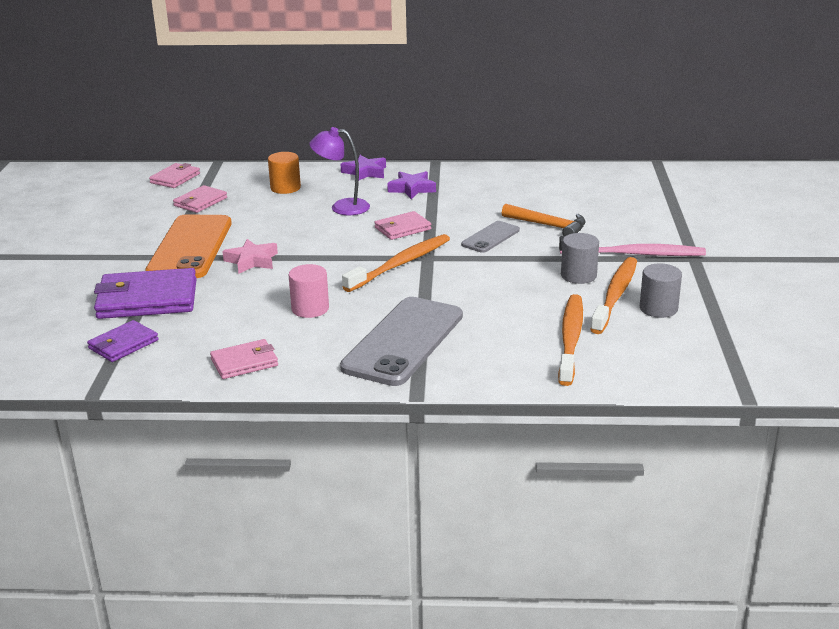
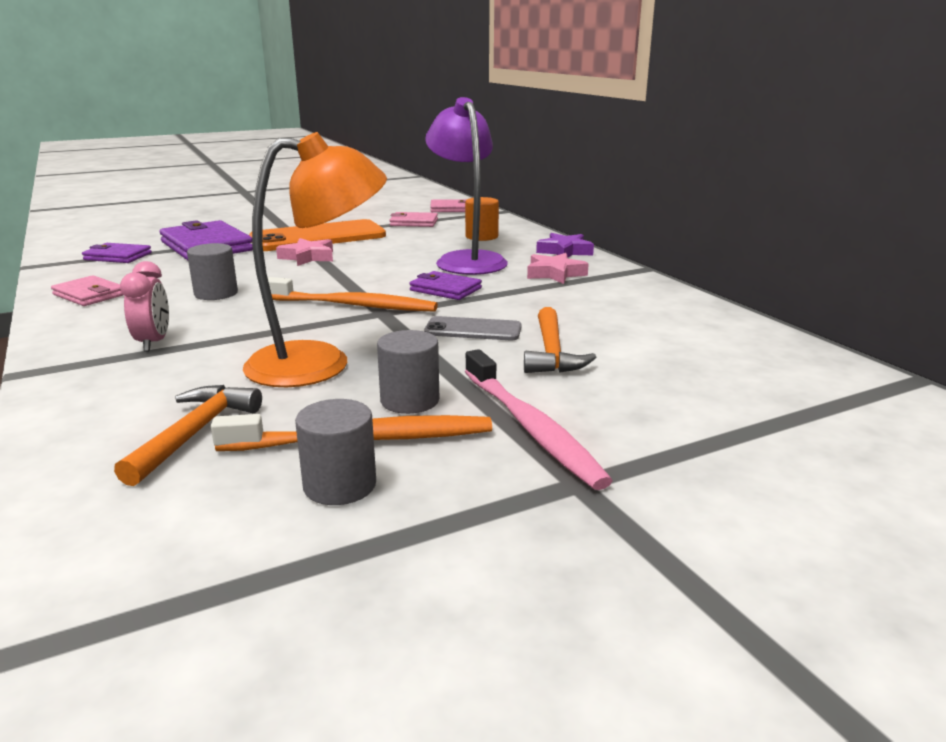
camera: 60 degrees right, 5 degrees down
pink cylinder [289,264,329,318] -> grey cylinder [187,243,238,300]
purple lamp [309,127,370,215] -> purple lamp [425,97,508,275], size x1.57
grey phone [340,297,463,386] -> pink clock [120,261,169,352]
pink wallet [374,211,431,240] -> purple wallet [410,271,482,300]
purple star [387,171,436,199] -> pink star [527,253,589,284]
orange toothbrush [558,294,583,386] -> orange hammer [114,385,262,486]
none -> orange lamp [243,132,387,387]

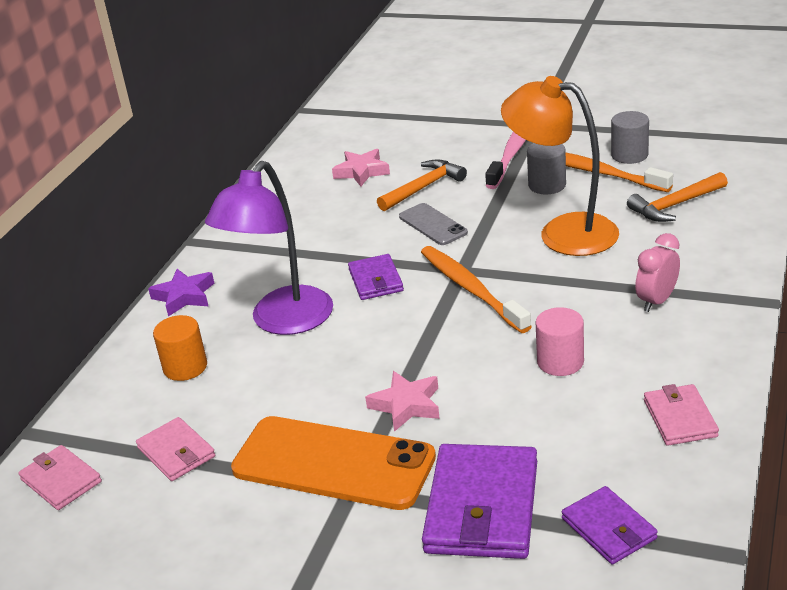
camera: 130 degrees left, 10 degrees up
grey cylinder [187,243,238,300] -> pink cylinder [535,307,584,376]
pink star [527,253,589,284] -> pink star moved to [332,149,390,186]

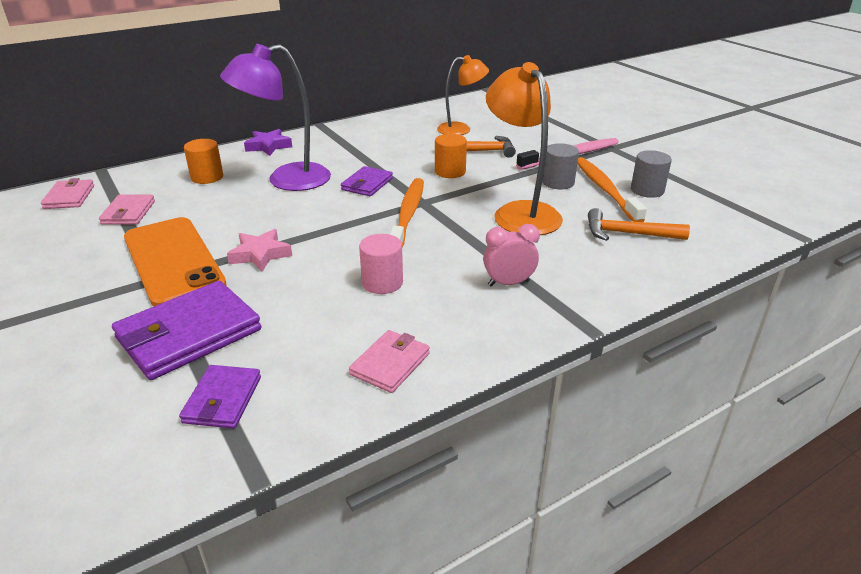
camera: 35 degrees right, 0 degrees up
pink star [332,149,390,186] -> orange lamp [437,55,489,135]
grey phone [399,203,468,245] -> orange cylinder [435,134,467,178]

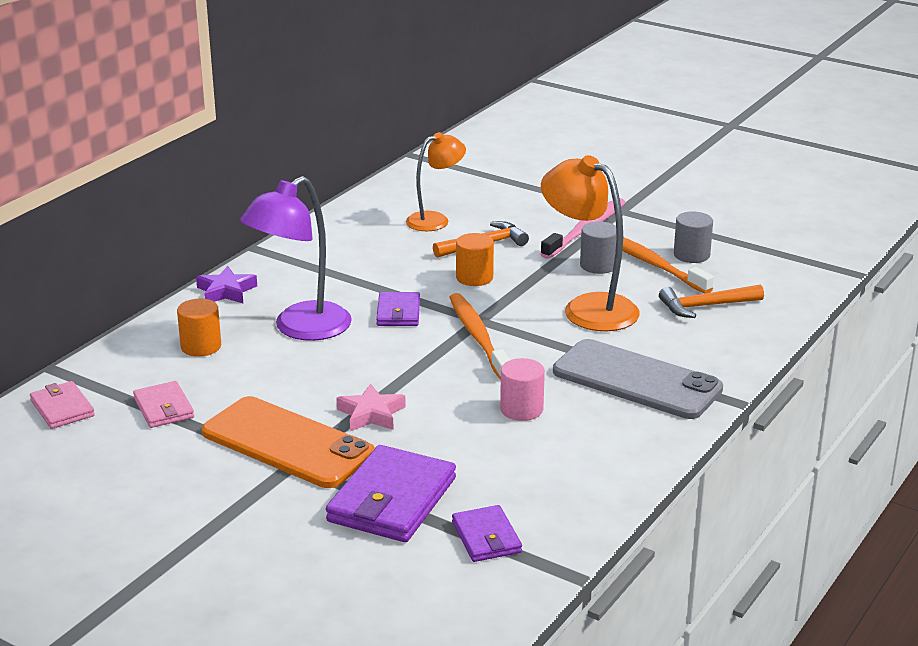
camera: 25 degrees left, 5 degrees down
pink wallet [349,330,430,393] -> none
pink clock [483,224,540,286] -> grey phone [553,339,723,419]

